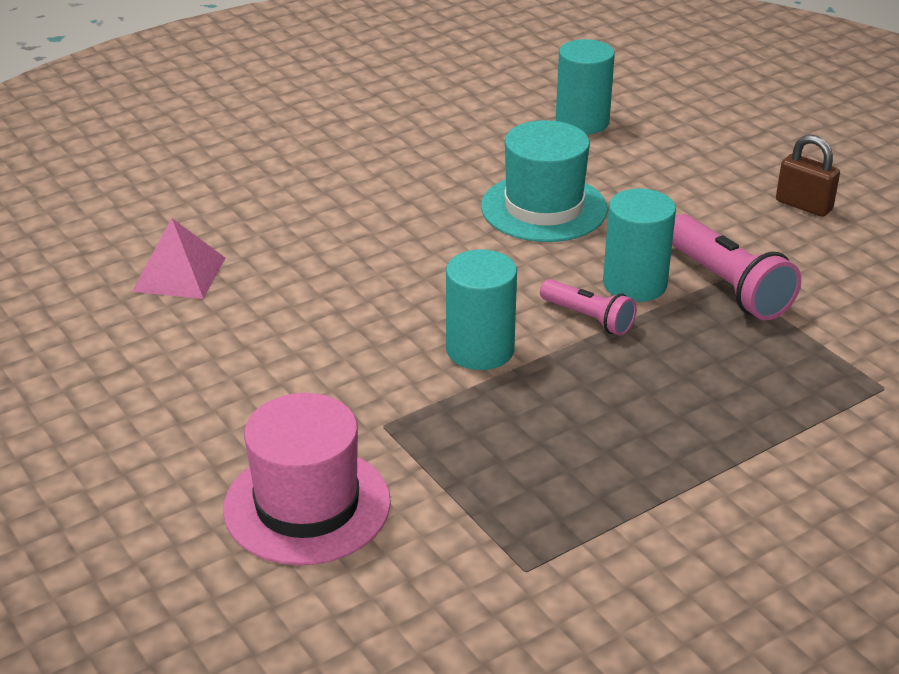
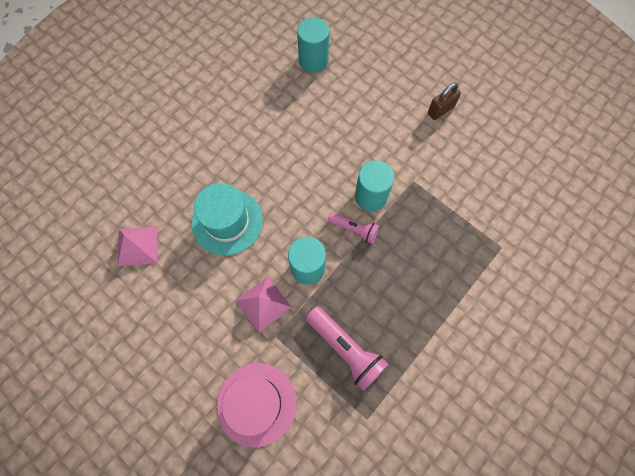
camera: 15 degrees left, 35 degrees up
turquoise hat [481,120,607,242] -> turquoise hat moved to [192,183,263,256]
pink flashlight [672,214,801,320] -> pink flashlight moved to [306,306,389,391]
brown padlock [776,135,840,217] -> brown padlock turned 60 degrees counterclockwise [428,83,461,120]
none -> pink pyramid [236,276,291,333]

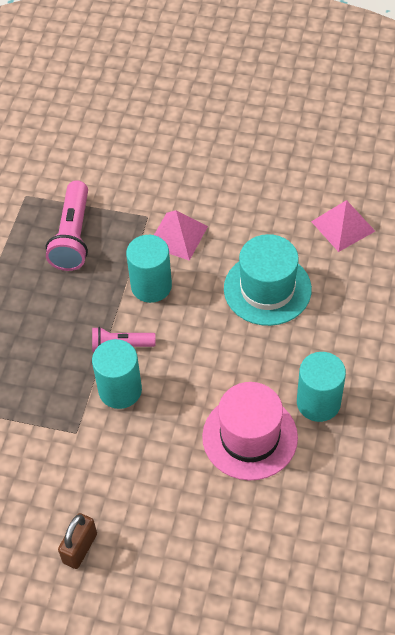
camera: 155 degrees right, 15 degrees down
pink hat [217,363,297,447] -> pink hat moved to [202,382,298,480]
turquoise cylinder [297,17,329,73] -> turquoise cylinder moved to [297,352,346,422]
pink flashlight [306,306,389,391] -> pink flashlight turned 105 degrees counterclockwise [46,180,88,271]

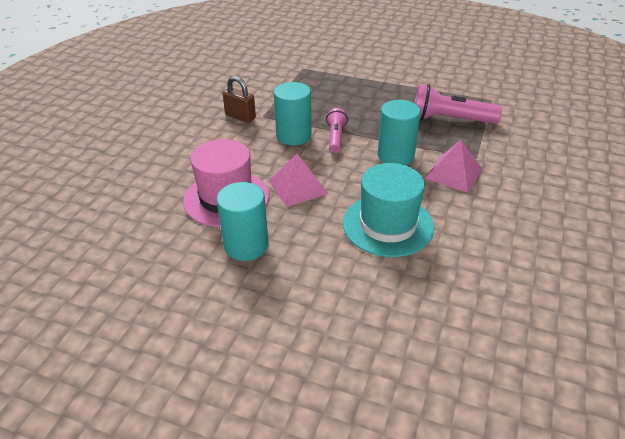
camera: 95 degrees right, 15 degrees down
brown padlock [58,513,97,569] -> brown padlock moved to [223,76,256,123]
pink pyramid [311,200,375,252] -> pink pyramid moved to [269,154,329,207]

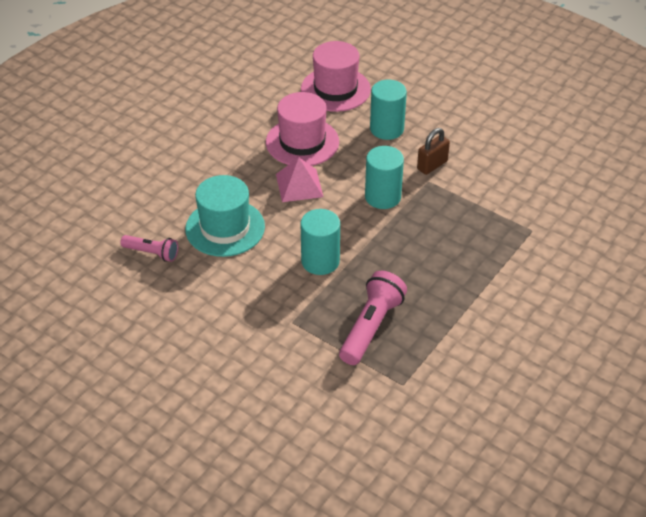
camera: 105 degrees right, 5 degrees up
turquoise cylinder [216,182,268,261] -> turquoise cylinder moved to [370,80,407,140]
pink flashlight [326,108,348,153] -> pink flashlight moved to [120,235,178,262]
pink pyramid [425,140,483,193] -> none
none -> pink hat [301,41,371,112]

